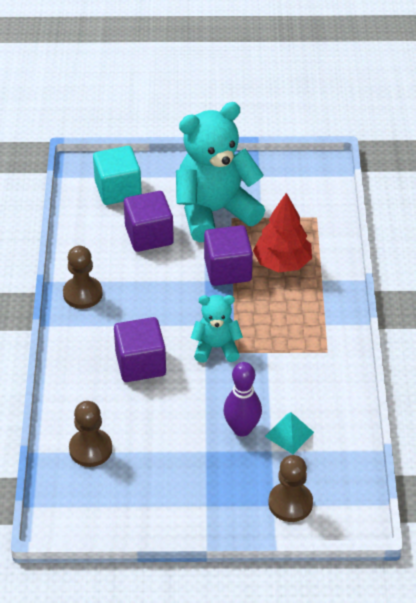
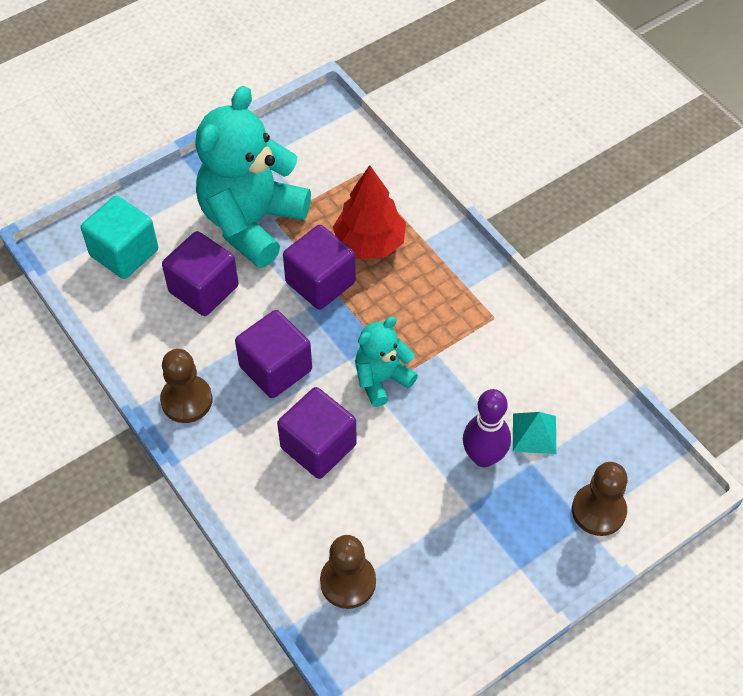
camera: 35 degrees left, 10 degrees up
none -> purple cube [235,310,312,398]

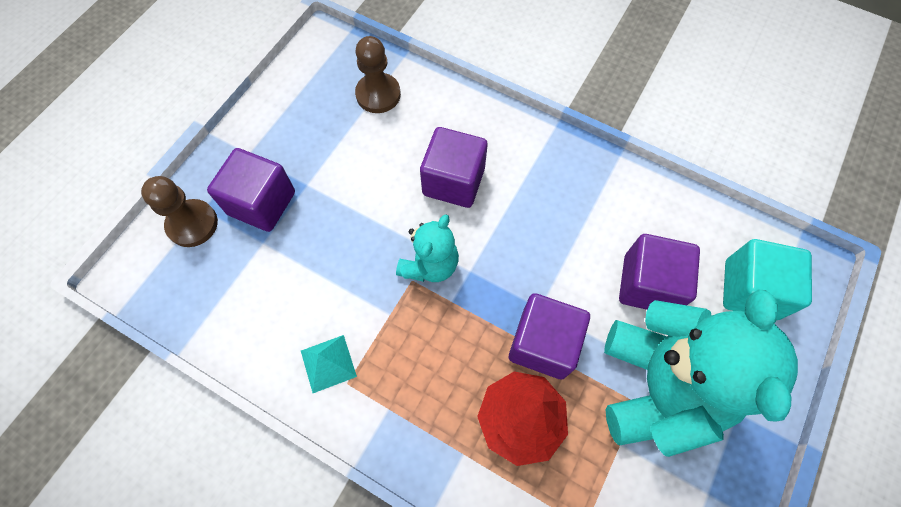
camera: 155 degrees right, 10 degrees up
brown pawn [160,349,213,423] -> none
purple cube [235,310,312,398] -> purple cube moved to [207,148,295,232]
purple bowling pin [463,389,511,467] -> none
turquoise pyramid [513,412,556,454] -> turquoise pyramid moved to [301,335,357,393]

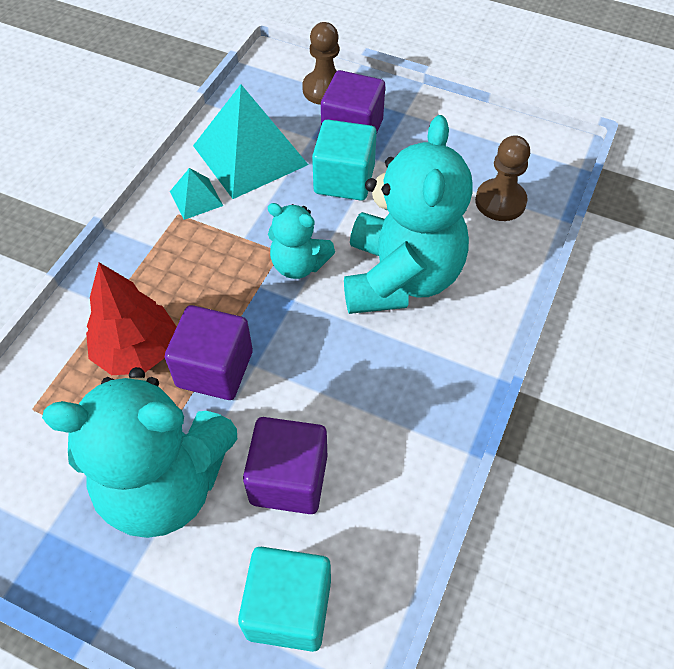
camera: 85 degrees right, 10 degrees down
purple cube [420,127,488,208] -> turquoise teddy bear [344,115,473,314]
none -> turquoise pyramid [193,84,308,199]
none -> turquoise cube [312,120,377,201]

